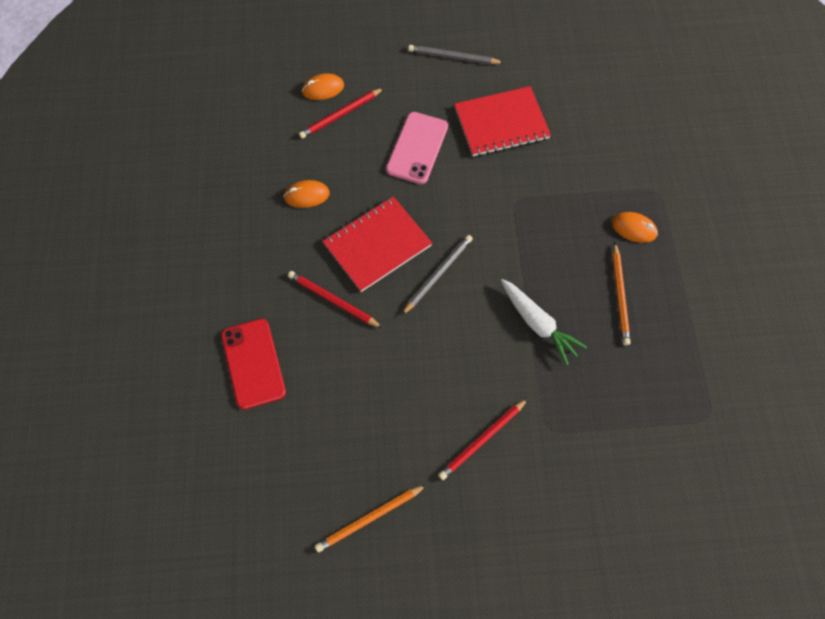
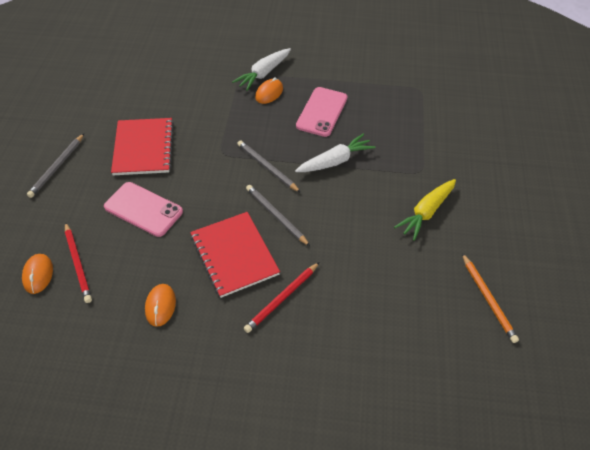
camera: 80 degrees left, 15 degrees down
red phone [221,319,286,410] -> none
red pencil [438,398,528,480] -> yellow carrot [394,179,456,241]
orange pencil [612,242,631,345] -> pink phone [296,87,347,137]
none -> white carrot [232,48,291,91]
none -> grey pencil [237,140,301,193]

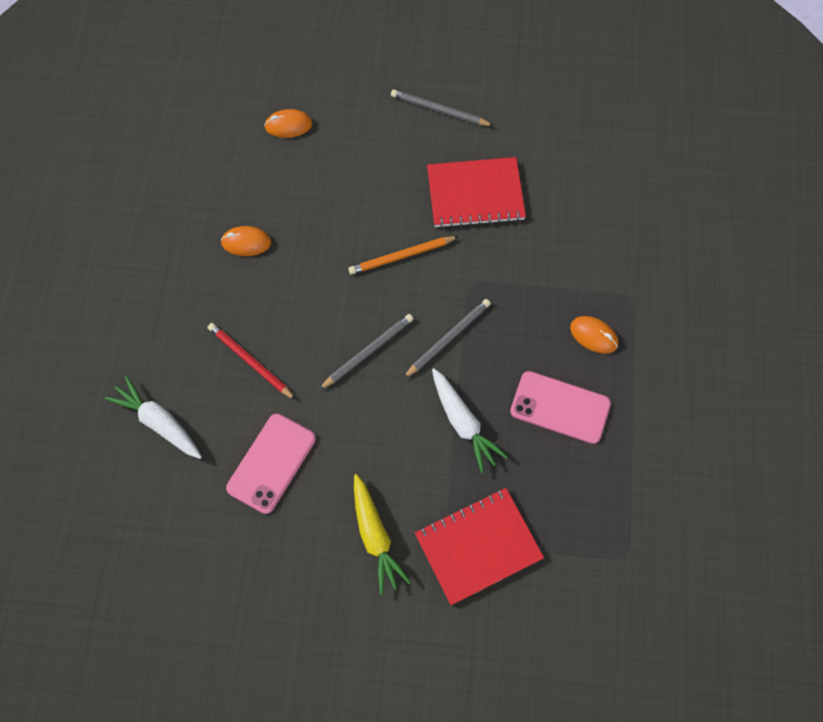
camera: 90 degrees right, 15 degrees up
red pencil [65,222,92,303] -> none
pink phone [104,182,183,237] -> pink phone moved to [226,414,316,514]
red notebook [190,212,280,298] -> red notebook moved to [415,488,544,605]
white carrot [232,48,291,91] -> white carrot moved to [105,376,202,459]
yellow carrot [394,179,456,241] -> yellow carrot turned 150 degrees counterclockwise [354,474,411,595]
orange pencil [462,253,519,343] -> orange pencil moved to [348,236,459,275]

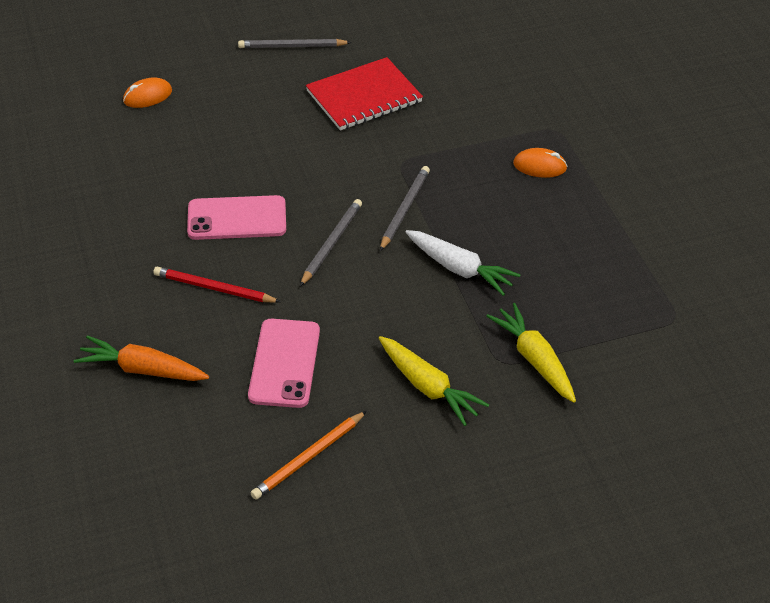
camera: 25 degrees left, 20 degrees down
white carrot [105,376,202,459] -> orange carrot [74,335,209,381]
orange mouse [221,226,271,256] -> none
orange pencil [348,236,459,275] -> orange pencil moved to [251,411,367,500]
red notebook [415,488,544,605] -> yellow carrot [486,303,576,403]
pink phone [510,371,611,444] -> pink phone moved to [187,195,286,240]

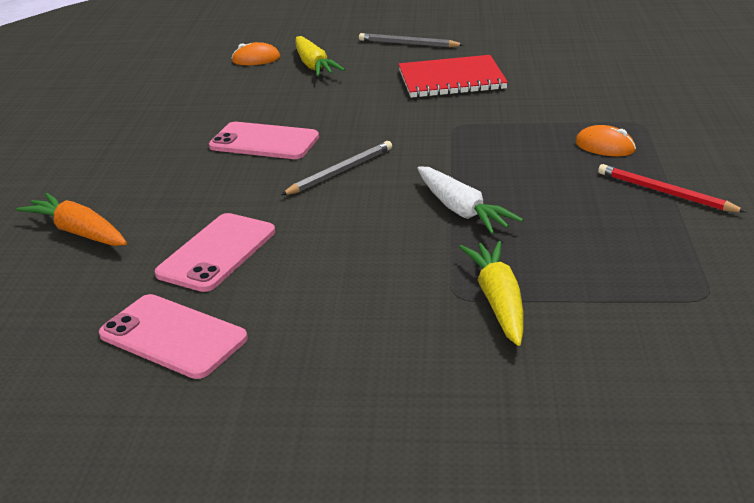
camera: 25 degrees right, 15 degrees down
red pencil [153,267,281,303] -> red pencil moved to [598,164,746,212]
orange pencil [251,411,367,500] -> pink phone [99,294,248,379]
yellow carrot [379,336,489,426] -> yellow carrot moved to [295,36,345,76]
grey pencil [380,166,430,251] -> none

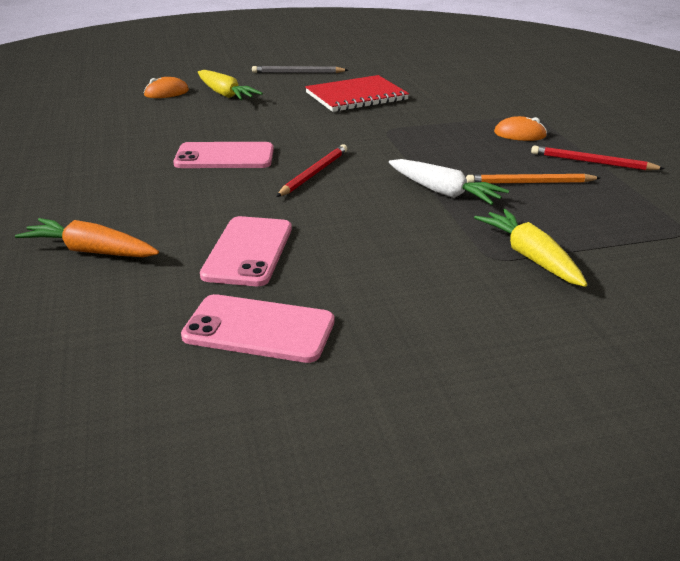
camera: 20 degrees left, 0 degrees up
grey pencil [281,141,392,195] -> red pencil [276,144,348,197]
none -> orange pencil [466,174,601,183]

